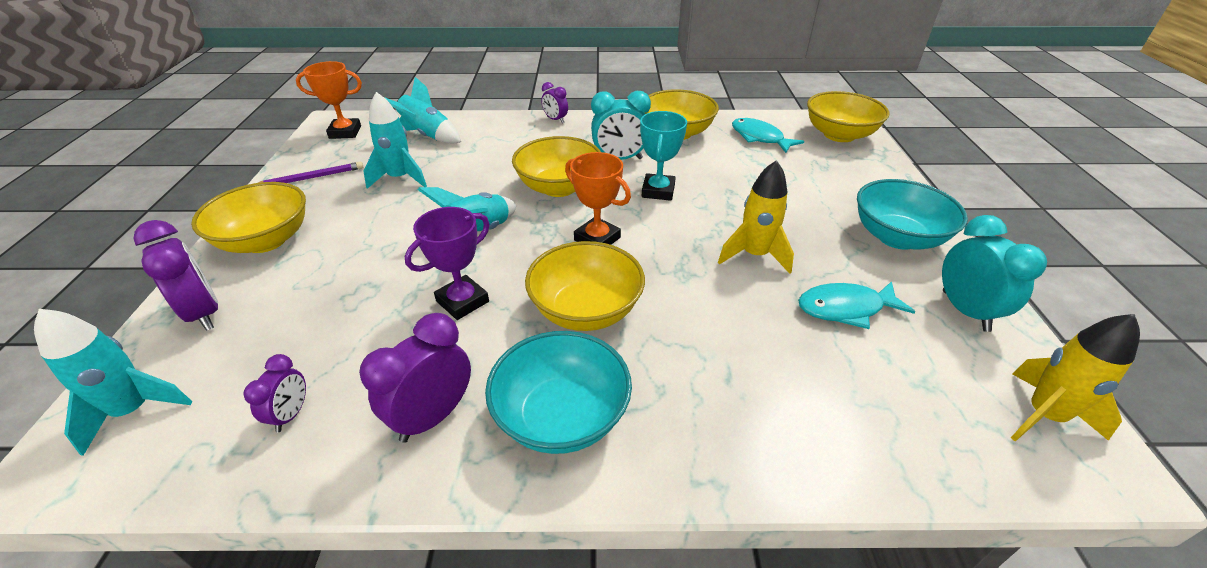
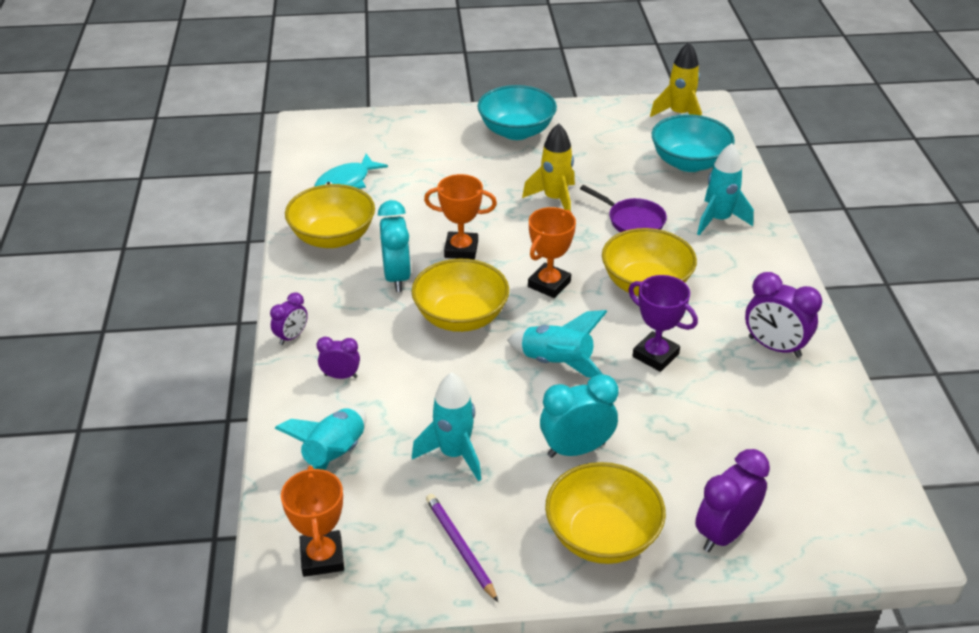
camera: 95 degrees left, 0 degrees up
turquoise rocket [34,309,193,456] -> turquoise rocket moved to [697,143,754,235]
purple clock [243,354,306,432] -> purple clock moved to [317,337,360,379]
turquoise bowl [485,331,632,454] -> turquoise bowl moved to [652,114,735,172]
turquoise trophy [640,111,687,201] -> orange trophy [424,174,497,260]
turquoise fish [798,281,915,329] -> none
yellow bowl [807,91,890,142] -> none
turquoise clock [942,215,1047,332] -> turquoise clock moved to [540,374,618,458]
none -> purple pan [580,185,667,232]

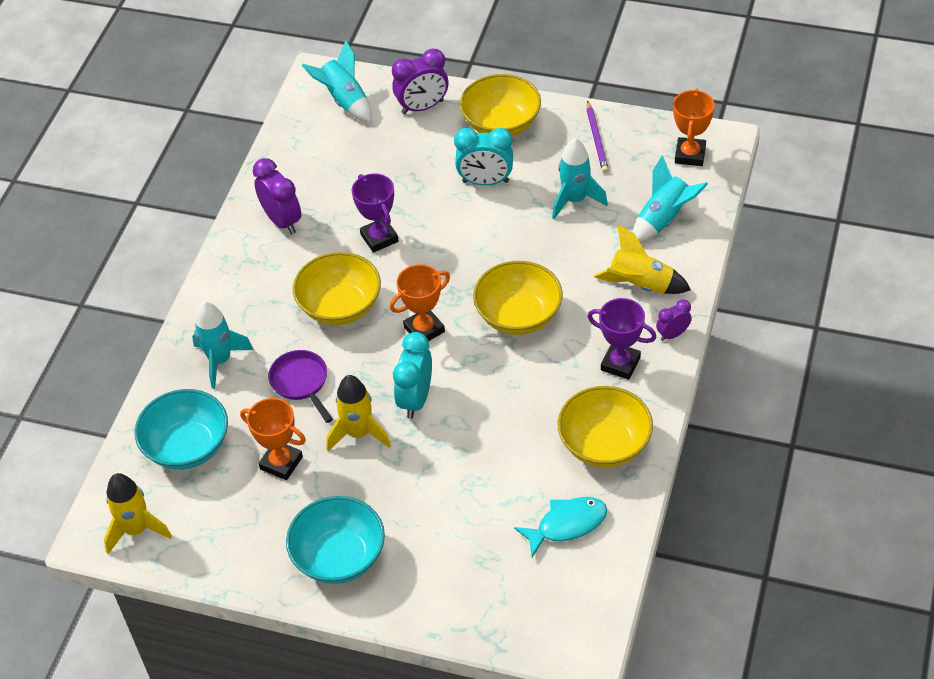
camera: 155 degrees left, 10 degrees up
purple clock [317,337,360,379] -> yellow rocket [594,225,691,294]
turquoise clock [378,200,411,292] -> turquoise clock moved to [393,332,432,419]
orange trophy [424,174,497,260] -> orange trophy moved to [240,398,306,480]
turquoise rocket [507,310,607,378] -> turquoise rocket moved to [301,40,372,123]
none -> purple trophy [587,298,657,380]

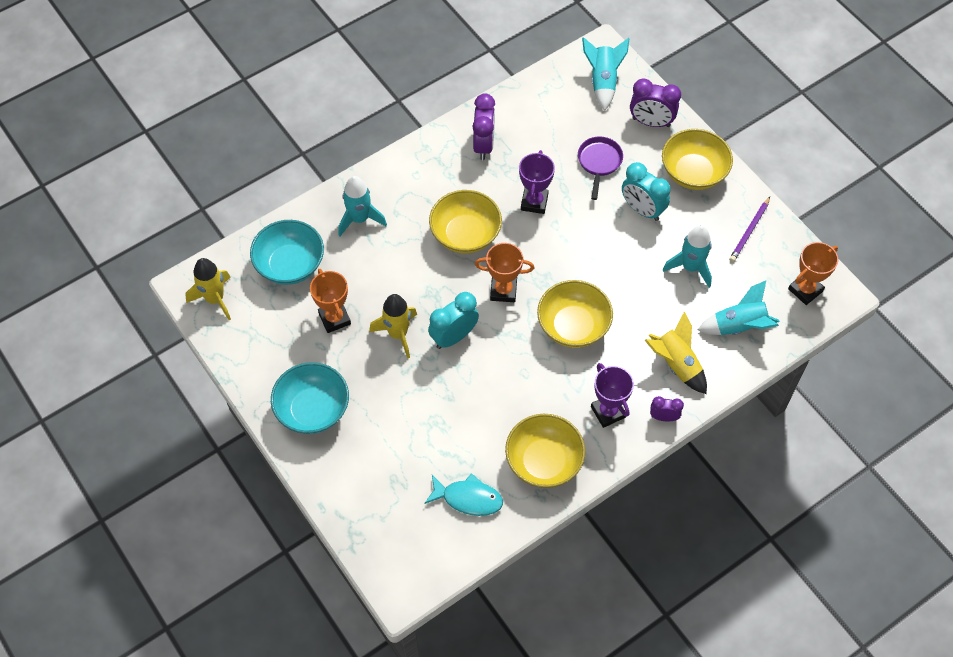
camera: 35 degrees right, 10 degrees up
purple pan [268,350,333,423] -> purple pan moved to [578,136,623,200]

